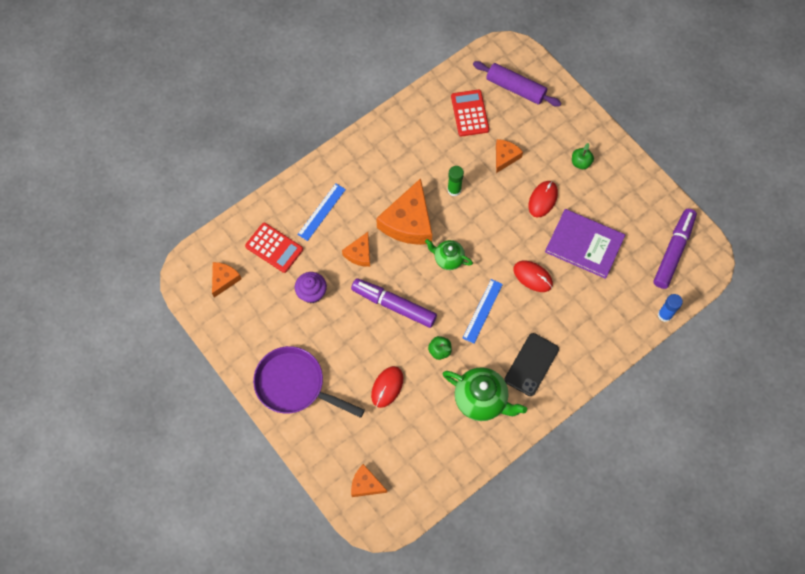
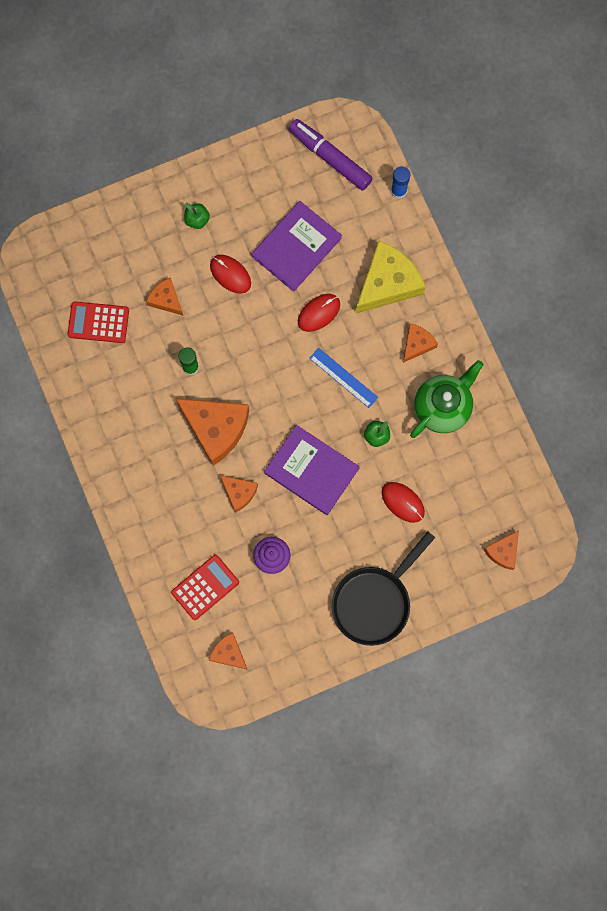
camera: 75 degrees left, 10 degrees up
purple pan [253,346,365,418] -> black pan [332,532,435,646]
blue ruler [297,183,346,241] -> none
purple marker [351,278,437,328] -> purple book [264,425,360,515]
green teapot [425,239,473,270] -> none
purple rolling pin [473,61,561,107] -> none
black phone [505,333,559,396] -> orange cheese [403,323,438,363]
none -> yellow cheese [356,241,426,313]

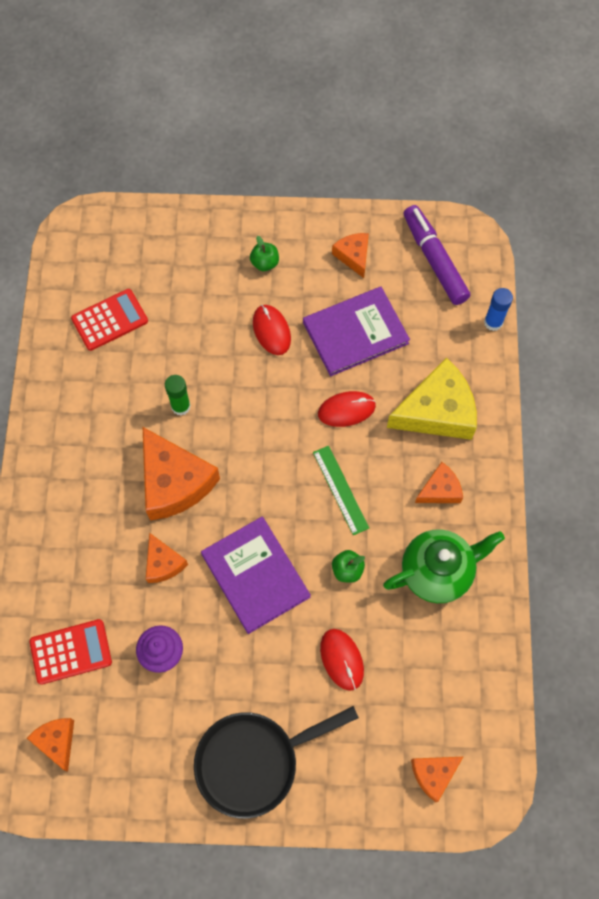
camera: 25 degrees right, 10 degrees down
red calculator [67,302,129,343] -> red calculator turned 120 degrees clockwise [71,289,148,351]
orange cheese [146,277,183,315] -> orange cheese moved to [332,233,369,278]
blue ruler [309,348,378,408] -> green ruler [313,446,369,535]

